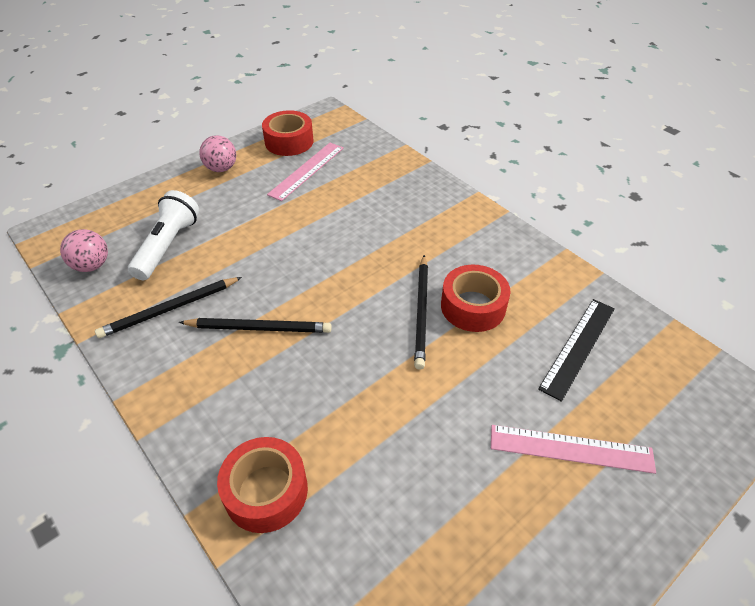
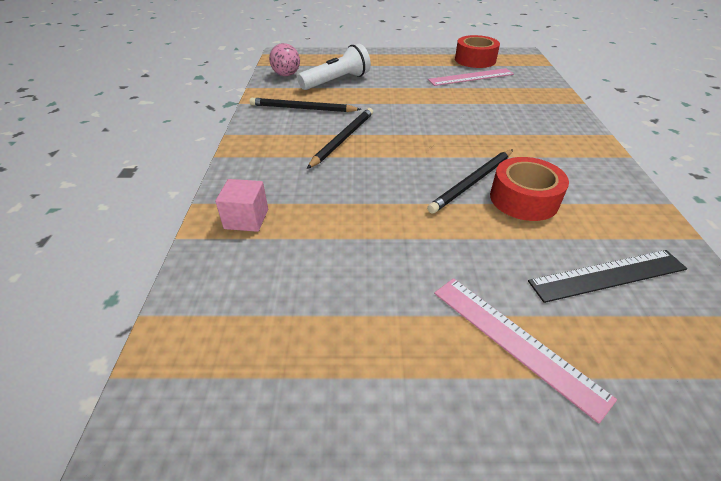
camera: 40 degrees right, 5 degrees down
black pencil [179,318,332,333] -> black pencil turned 105 degrees counterclockwise [307,108,373,169]
pink ball [199,135,236,172] -> none
red tape [217,437,308,533] -> pink cube [215,179,268,232]

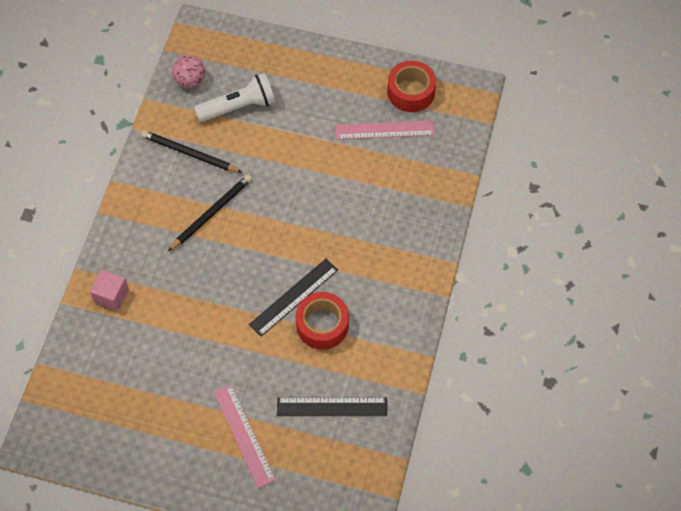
camera: 15 degrees right, 20 degrees up
black pencil [427,149,513,214] -> black ruler [249,259,338,336]

